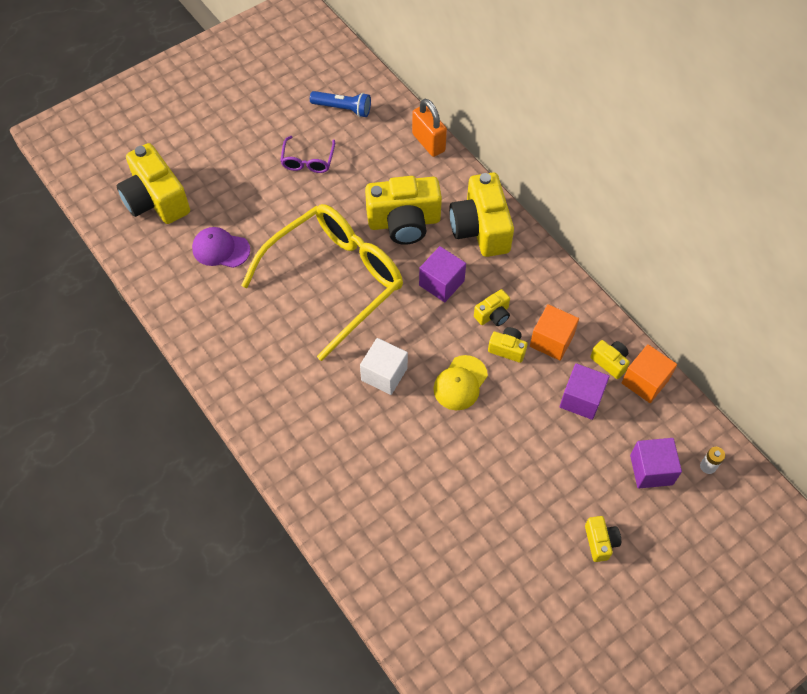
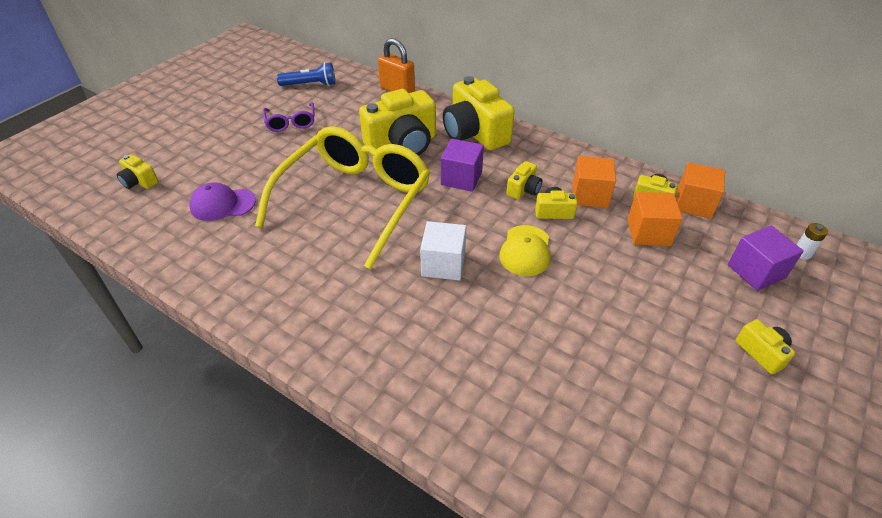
camera: 20 degrees left, 15 degrees down
yellow camera [117,143,190,224] -> yellow camera [117,154,158,189], size x0.47
purple cube [560,363,609,420] -> orange cube [627,192,683,246]

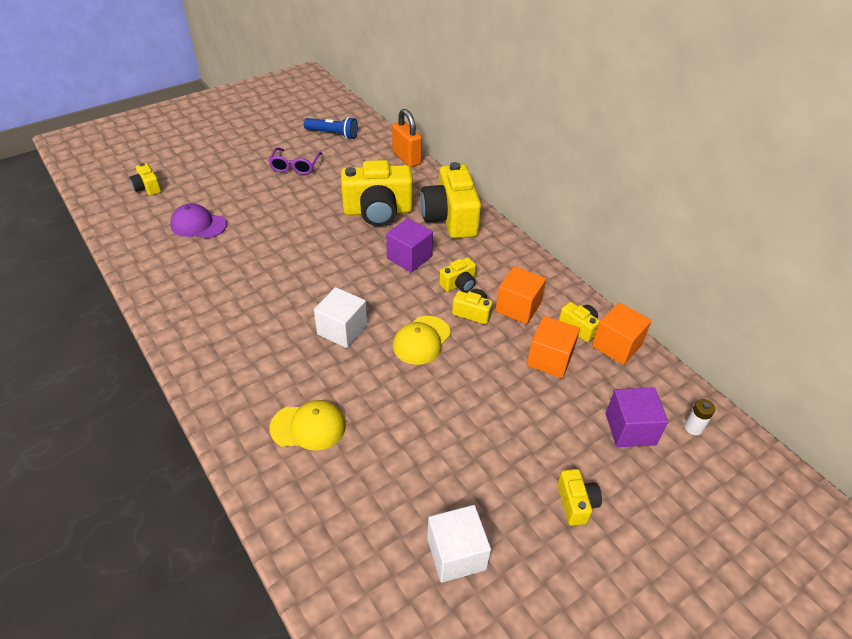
camera: 20 degrees right, 0 degrees up
yellow glasses [255,126,430,269] -> none
none -> yellow cap [270,400,346,450]
none -> white cube [427,505,491,583]

